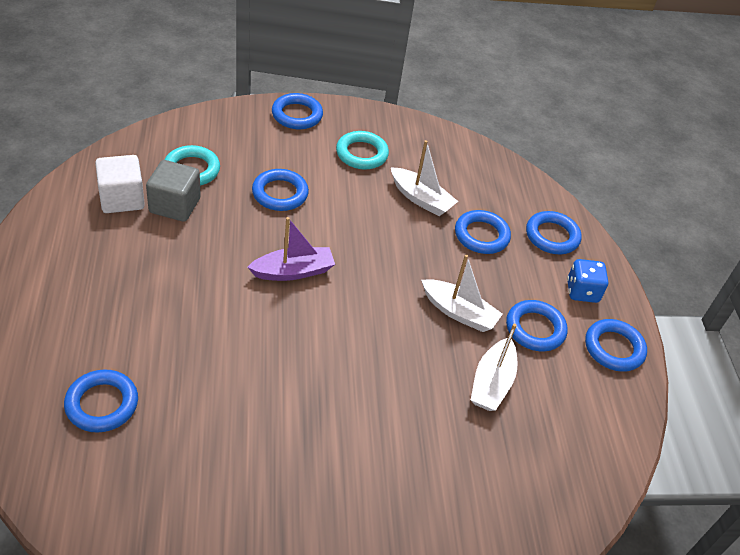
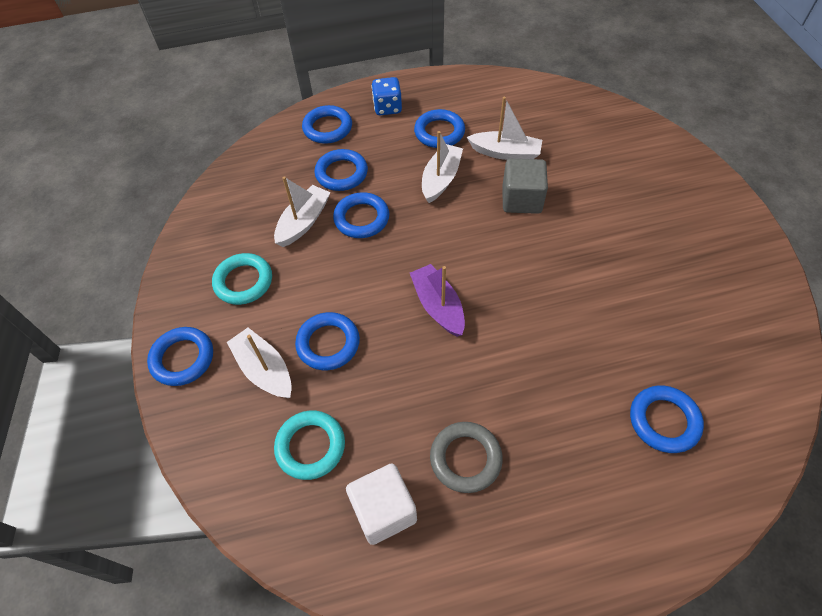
camera: 90 degrees left, 10 degrees up
grey cube [146,160,201,222] -> grey cube moved to [503,159,548,214]
blue ring [585,319,647,372] -> blue ring moved to [333,192,389,238]
none -> white boat [227,328,292,398]
none -> grey ring [430,422,503,493]

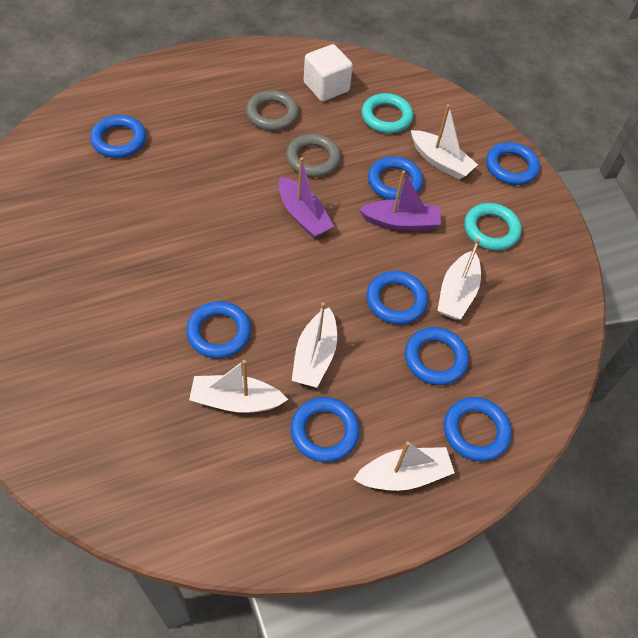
camera: 165 degrees right, 0 degrees up
blue dice [371,77,402,115] -> white boat [353,441,455,491]
grey cube [503,159,548,214] -> blue ring [186,301,251,359]
none -> grey ring [286,134,341,177]
none -> purple boat [359,170,441,231]

